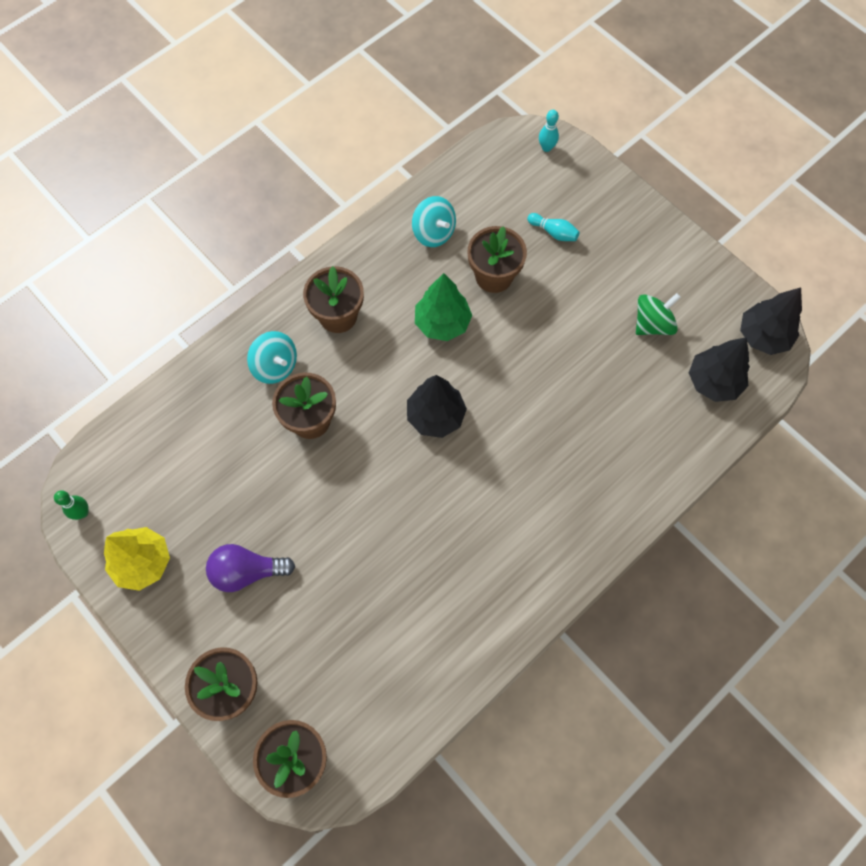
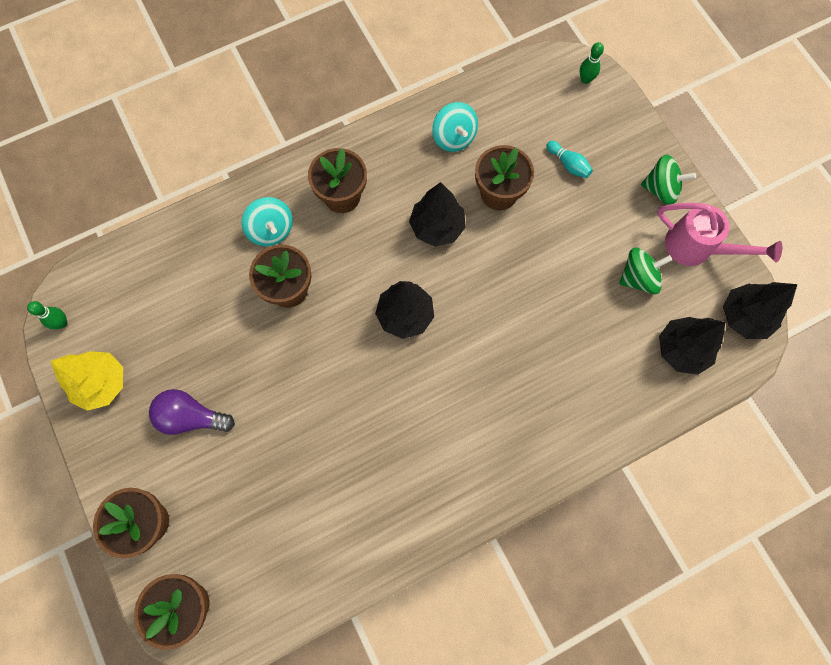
camera: 15 degrees right, 5 degrees up
green tree [415,273,472,341] -> black tree [409,182,466,247]
turquoise bowling pin [539,110,559,152] -> green bowling pin [580,42,604,84]
none -> green spinning top [641,155,696,205]
none -> pink watering can [657,203,782,266]

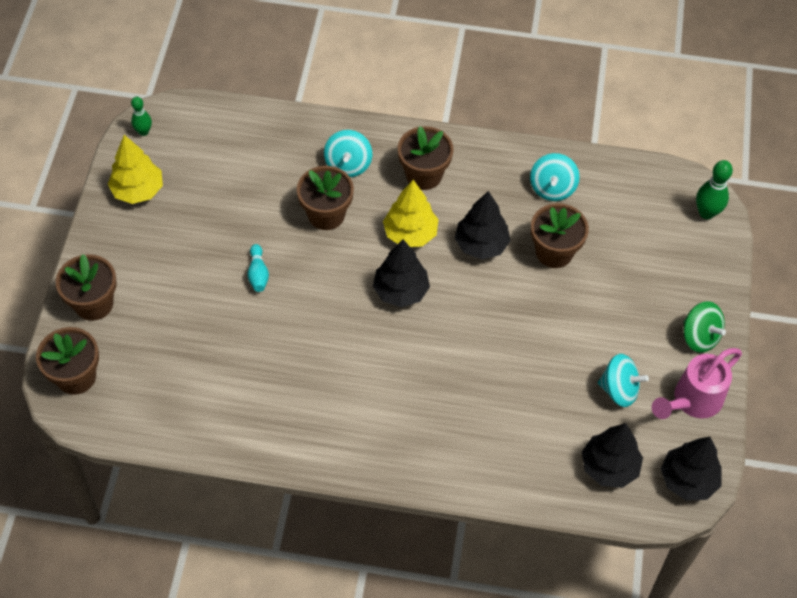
camera: 35 degrees right, 15 degrees down
purple light bulb [149,389,235,435] -> none
turquoise bowling pin [546,141,593,178] -> turquoise bowling pin moved to [247,244,269,292]
green bowling pin [580,42,604,84] -> green bowling pin [696,160,733,219], size x1.53
green spinning top [619,248,672,294] -> turquoise spinning top [598,354,649,407]
pink watering can [657,203,782,266] -> pink watering can turned 75 degrees clockwise [652,348,742,419]
none -> yellow tree [383,180,439,247]

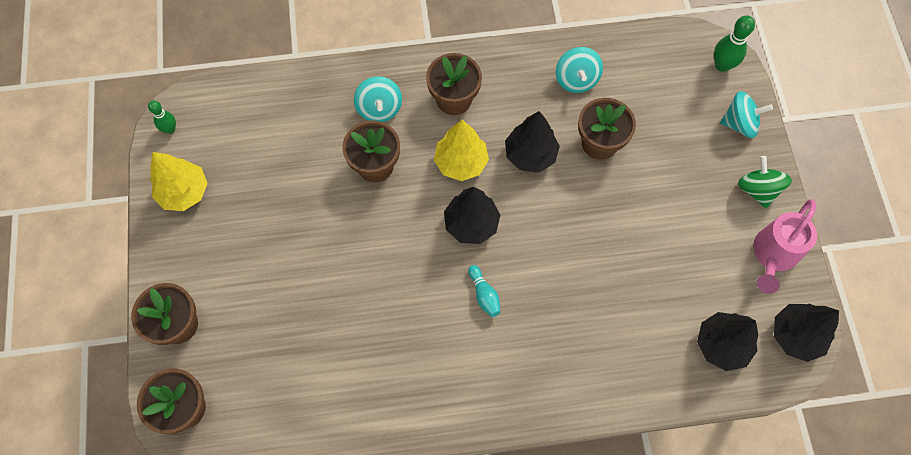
camera: 15 degrees left, 10 degrees up
turquoise bowling pin [247,244,269,292] -> turquoise bowling pin moved to [468,265,500,317]
turquoise spinning top [598,354,649,407] -> turquoise spinning top moved to [720,91,773,138]
green spinning top [683,301,726,353] -> green spinning top turned 135 degrees counterclockwise [738,156,792,208]

